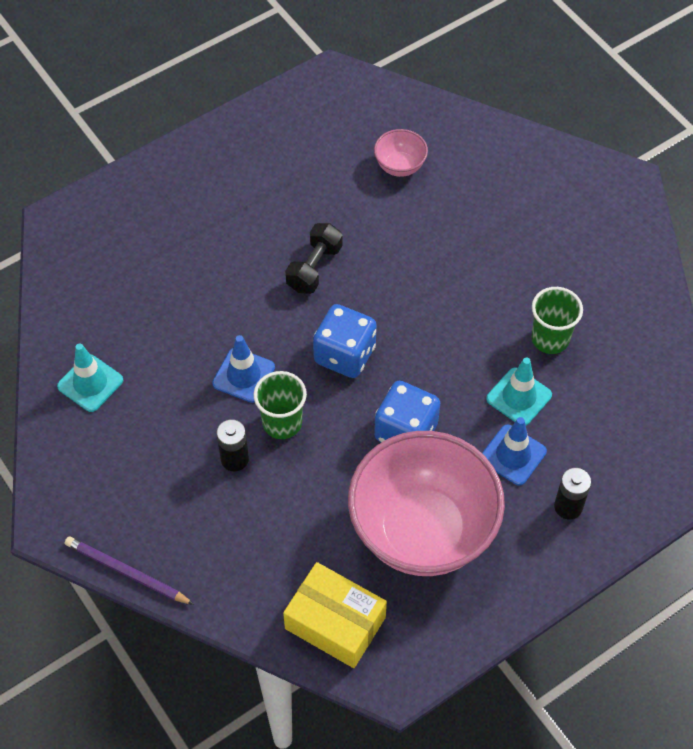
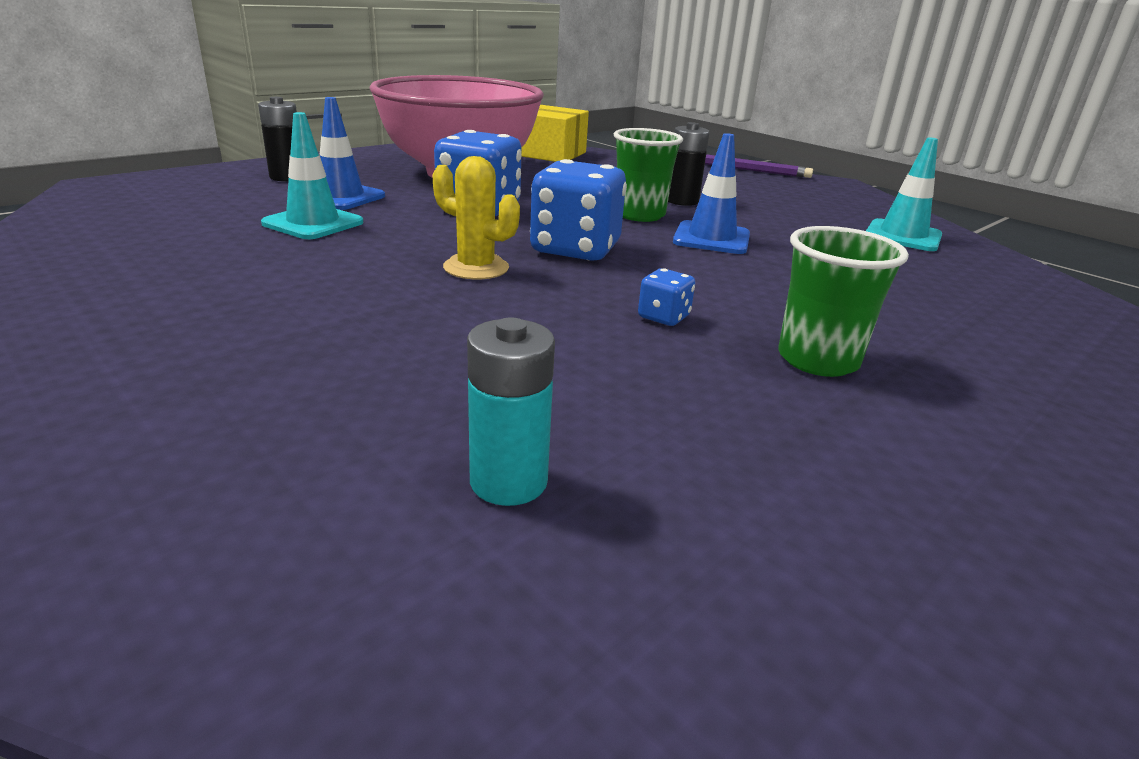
camera: 170 degrees right, 30 degrees down
black dumbbell [285,223,343,294] -> blue dice [638,268,695,326]
pink bowl [374,129,428,177] -> turquoise battery [467,318,555,506]
green cup [531,287,583,354] -> green cup moved to [778,226,909,377]
none -> yellow cactus [433,156,520,280]

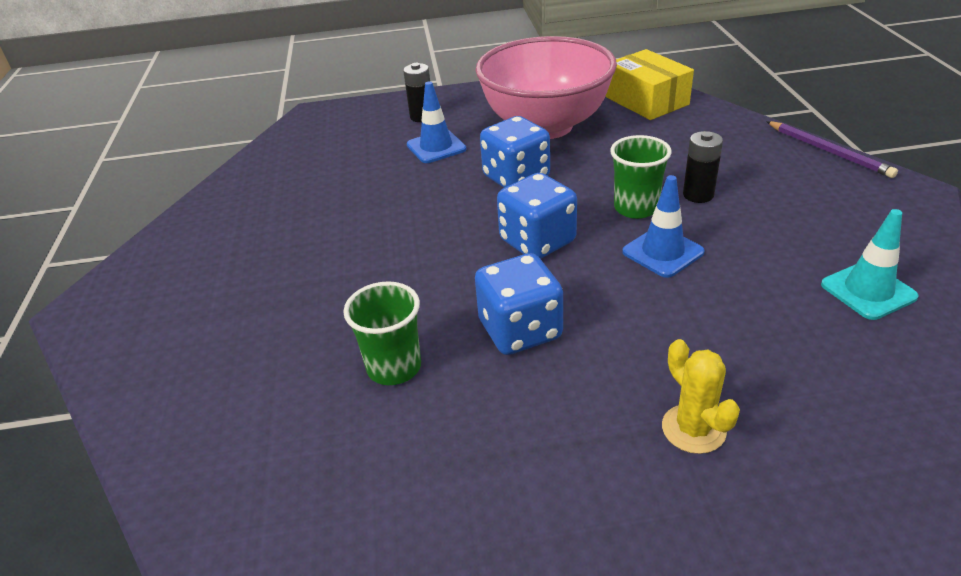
camera: 40 degrees right, 10 degrees up
turquoise traffic cone [261,112,363,239] -> none
yellow cactus [433,156,520,280] -> yellow cactus moved to [662,339,740,454]
turquoise battery [467,318,555,506] -> none
blue dice [638,268,695,326] -> blue dice [475,253,563,355], size x2.22
green cup [778,226,909,377] -> green cup moved to [343,281,421,385]

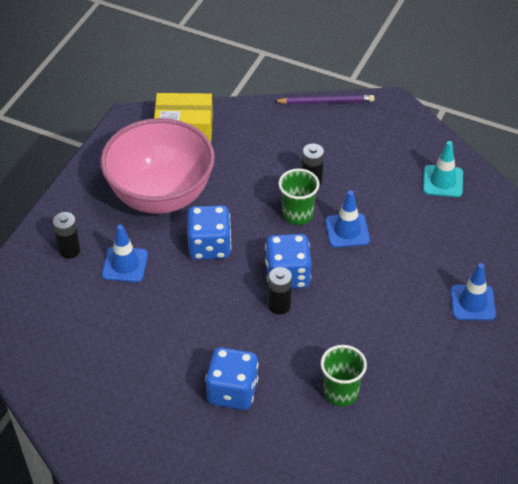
camera: 60 degrees left, 10 degrees up
blue dice [475,253,563,355] -> blue dice moved to [205,347,259,410]
yellow cactus [662,339,740,454] -> blue traffic cone [450,263,496,321]
none -> black battery [268,267,292,315]

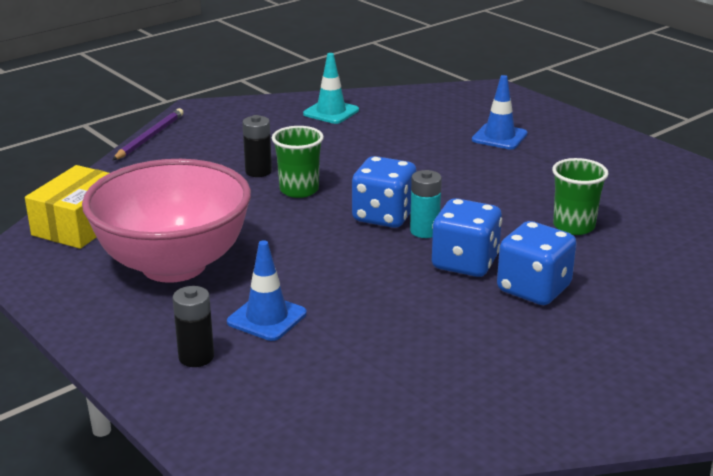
camera: 65 degrees left, 20 degrees down
blue dice [187,205,231,260] -> blue dice moved to [432,198,502,277]
black battery [268,267,292,315] -> turquoise battery [410,170,442,238]
blue traffic cone [325,190,370,248] -> none

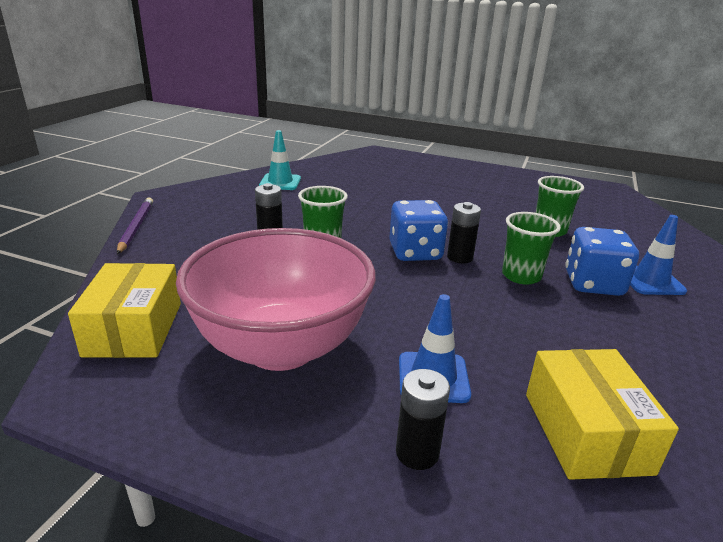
camera: 30 degrees left, 0 degrees up
turquoise battery [410,170,442,238] -> black battery [447,202,481,263]
blue dice [432,198,502,277] -> green cup [502,212,561,285]
blue traffic cone [472,75,528,150] -> blue traffic cone moved to [630,215,687,295]
none -> yellow box [526,349,679,480]

